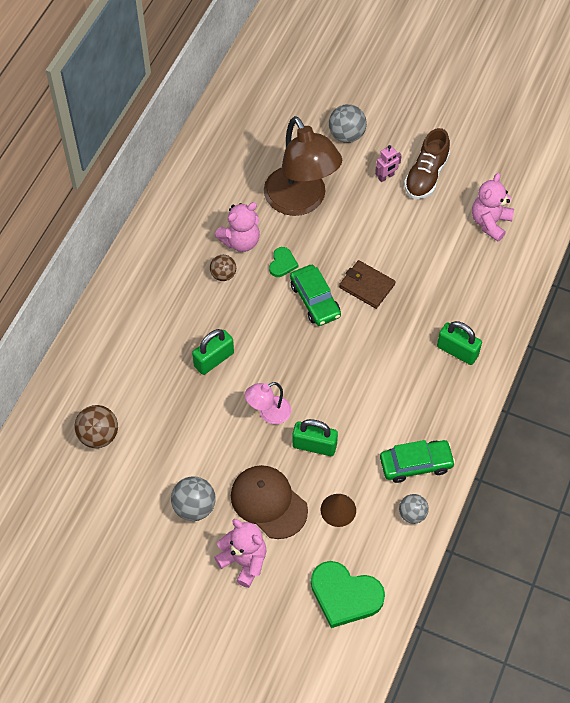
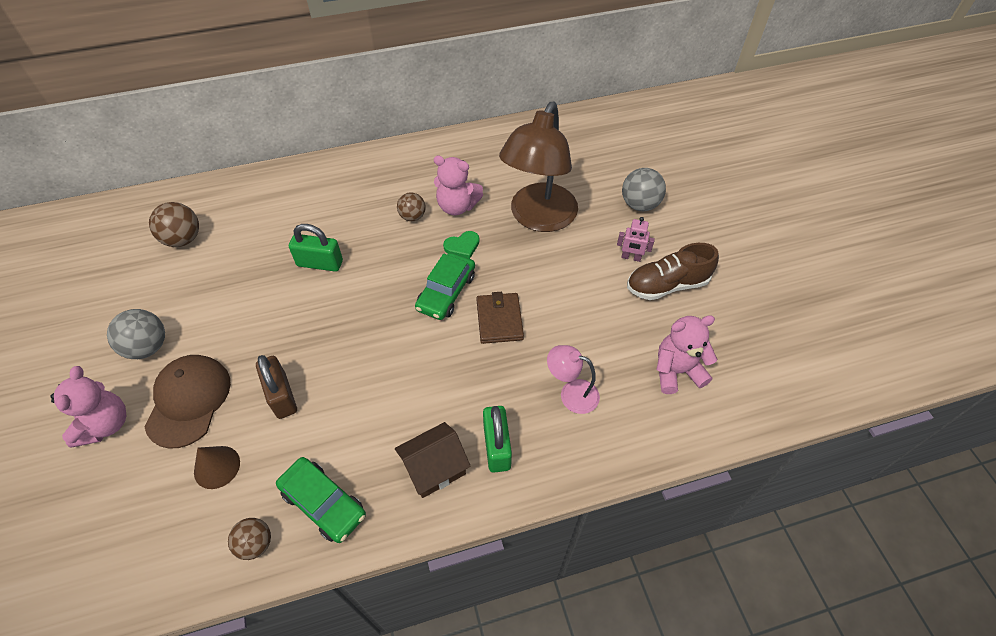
camera: 50 degrees right, 5 degrees down
pink lamp [245,382,291,424] -> pink lamp moved to [547,345,600,414]
green padlock [292,419,338,456] -> brown padlock [256,355,297,419]
green heart [311,561,385,628] -> none
grey ball [399,494,429,524] -> brown ball [228,518,271,560]
none -> brown house [395,422,471,498]

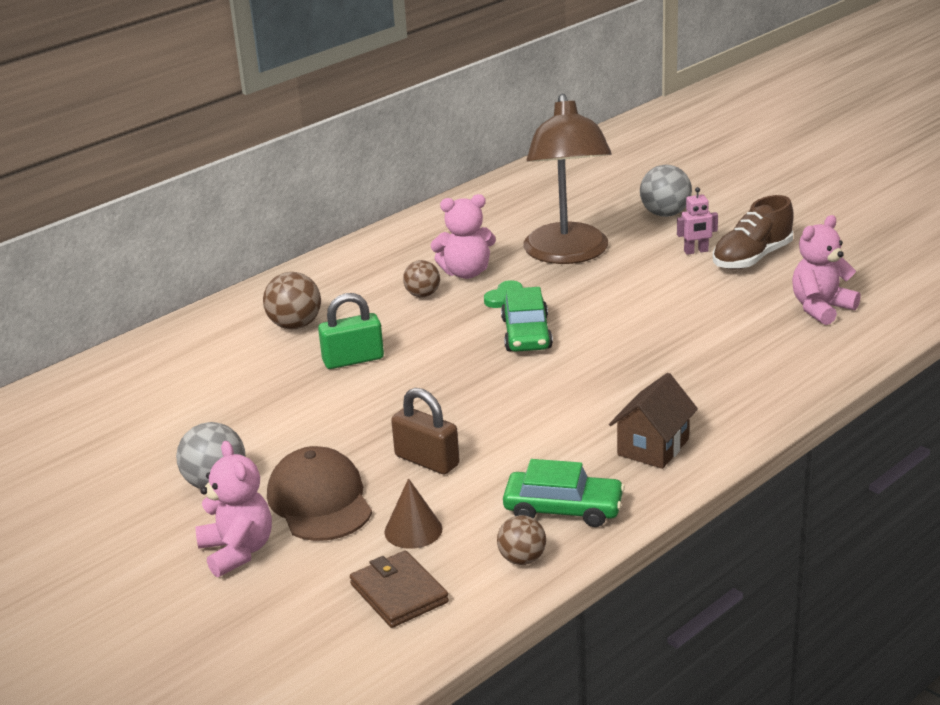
camera: 25 degrees left, 25 degrees down
brown ball [149,202,199,247] -> brown ball moved to [263,272,321,329]
brown wallet [476,292,524,344] -> brown wallet moved to [350,550,449,628]
green padlock [483,406,512,473] -> none
pink lamp [547,345,600,414] -> none

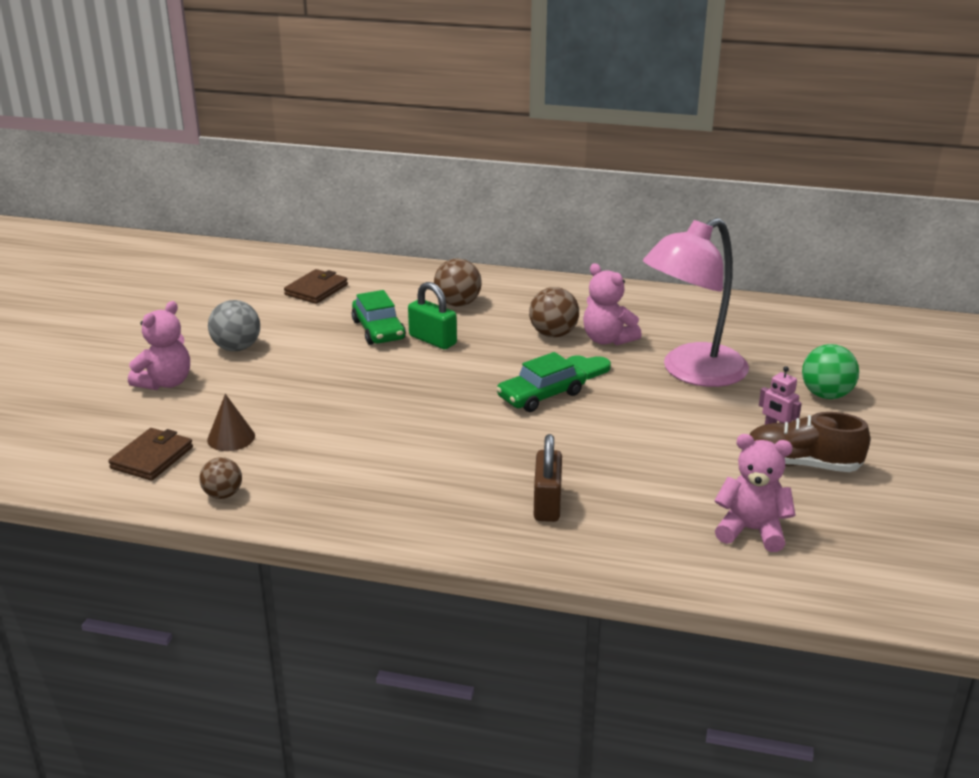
camera: 55 degrees right, 0 degrees up
brown cap [267,446,372,541] -> none
brown padlock [391,388,460,474] -> brown padlock moved to [534,434,562,522]
brown ball [403,260,440,297] -> brown ball [529,287,579,337], size x1.51
green car [503,459,625,527] -> green car moved to [352,290,406,345]
brown lamp [523,94,612,264] -> pink lamp [643,218,749,387]
brown house [609,373,698,469] -> none
grey ball [640,165,692,217] -> green ball [802,344,859,399]
none -> brown wallet [284,269,348,304]

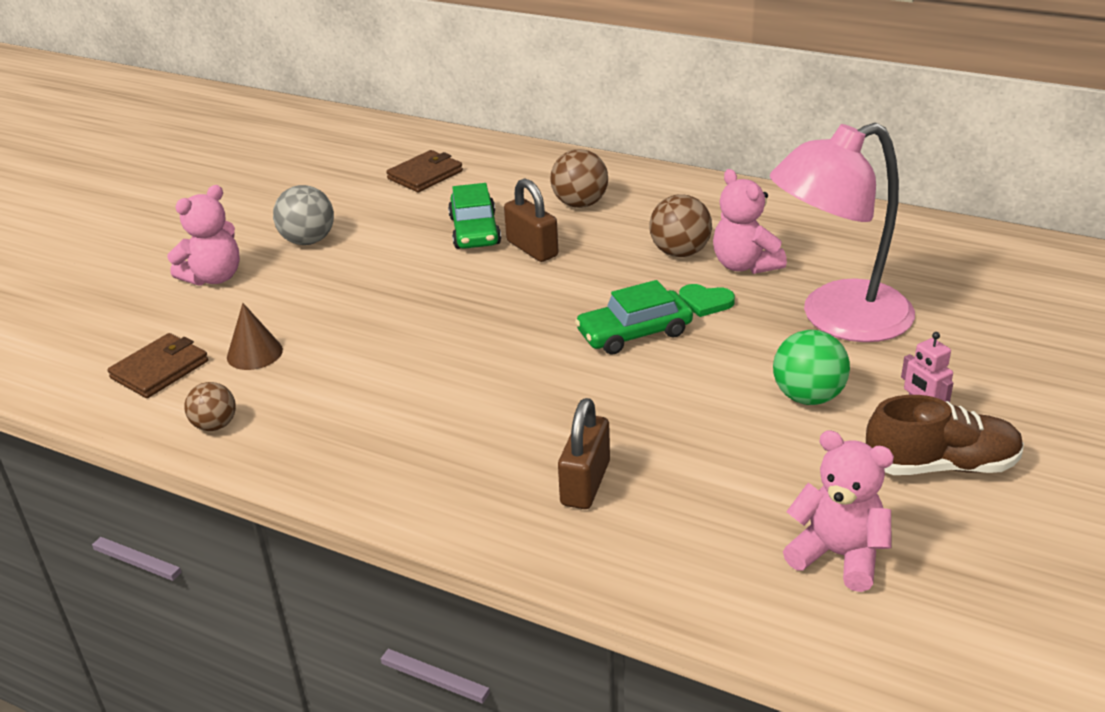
camera: 15 degrees right, 5 degrees up
green padlock [408,282,457,349] -> brown padlock [504,178,558,262]
brown shoe [749,412,870,472] -> brown shoe turned 150 degrees clockwise [866,395,1024,475]
green ball [802,344,859,399] -> green ball moved to [773,330,850,405]

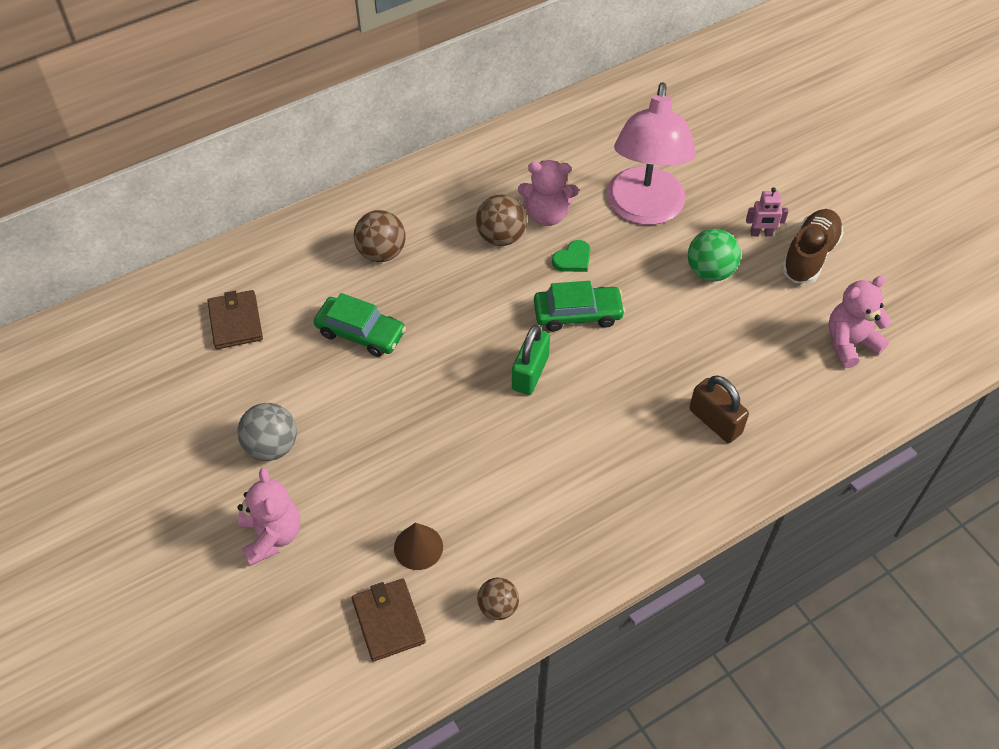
camera: 60 degrees left, 20 degrees up
brown padlock [504,178,558,262] -> none
green car [575,280,693,355] -> green car turned 105 degrees counterclockwise [534,281,625,331]
none -> green padlock [512,324,550,395]

